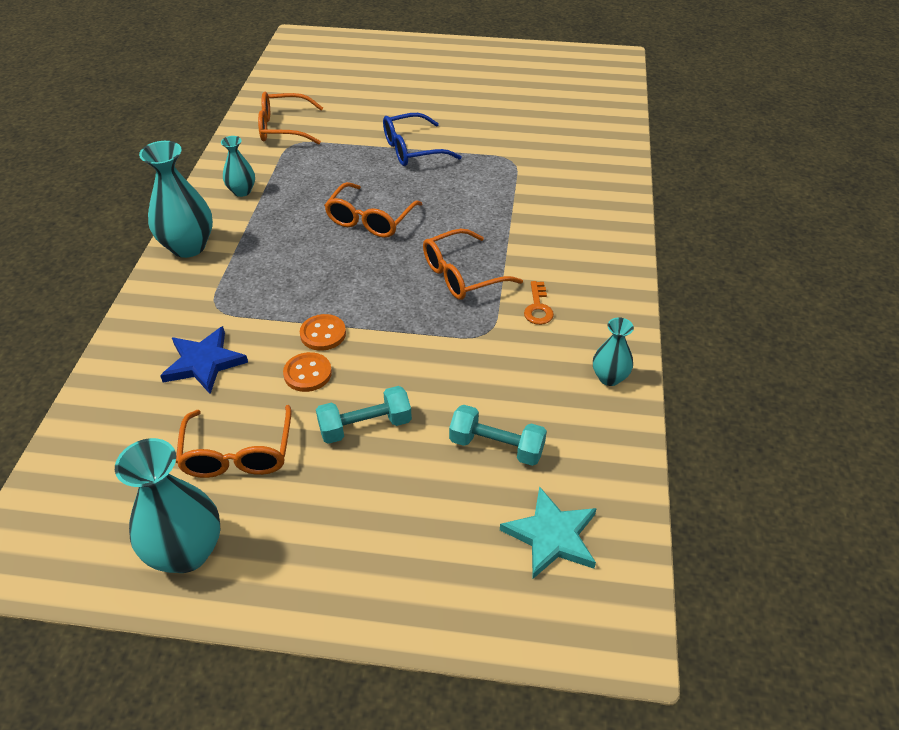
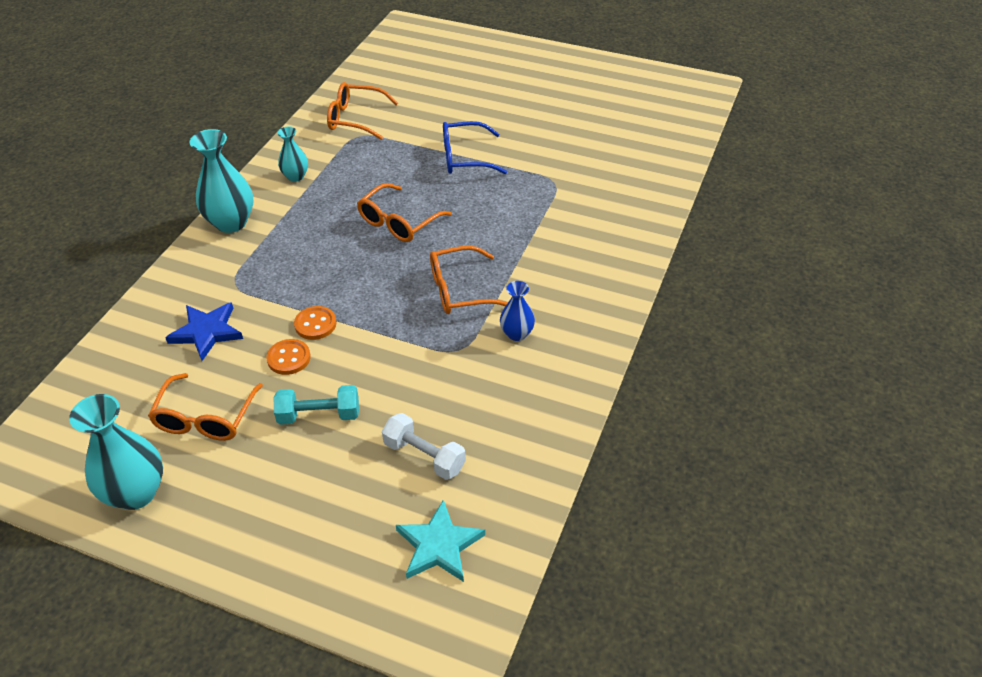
camera: 15 degrees right, 0 degrees up
turquoise dumbbell [449,405,547,466] -> white dumbbell [382,413,466,480]
orange key [524,281,554,325] -> blue vase [500,281,535,341]
turquoise vase [593,317,634,386] -> none

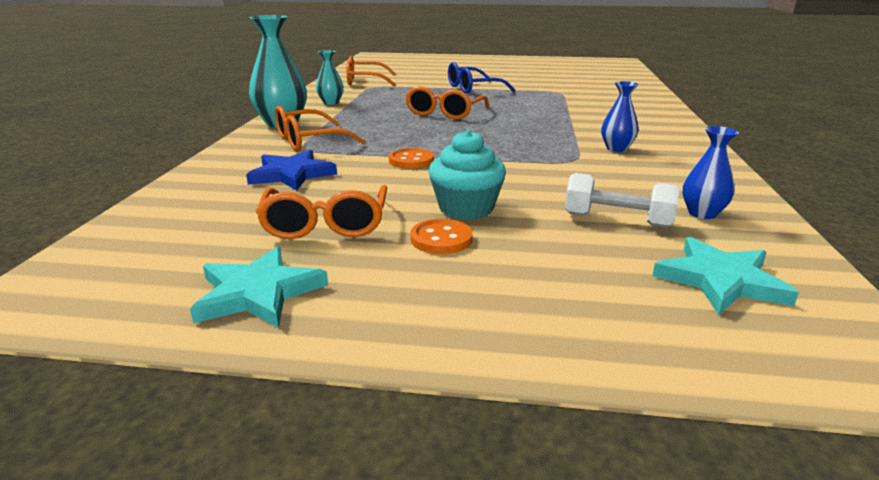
camera: 15 degrees left, 20 degrees down
turquoise vase [69,394,163,510] -> turquoise star [190,246,328,328]
orange button [266,339,311,375] -> orange button moved to [410,219,473,254]
turquoise dumbbell [274,385,359,425] -> turquoise cupcake [429,130,506,220]
orange glasses [430,246,508,314] -> orange glasses moved to [275,106,366,151]
none -> blue vase [682,126,739,219]

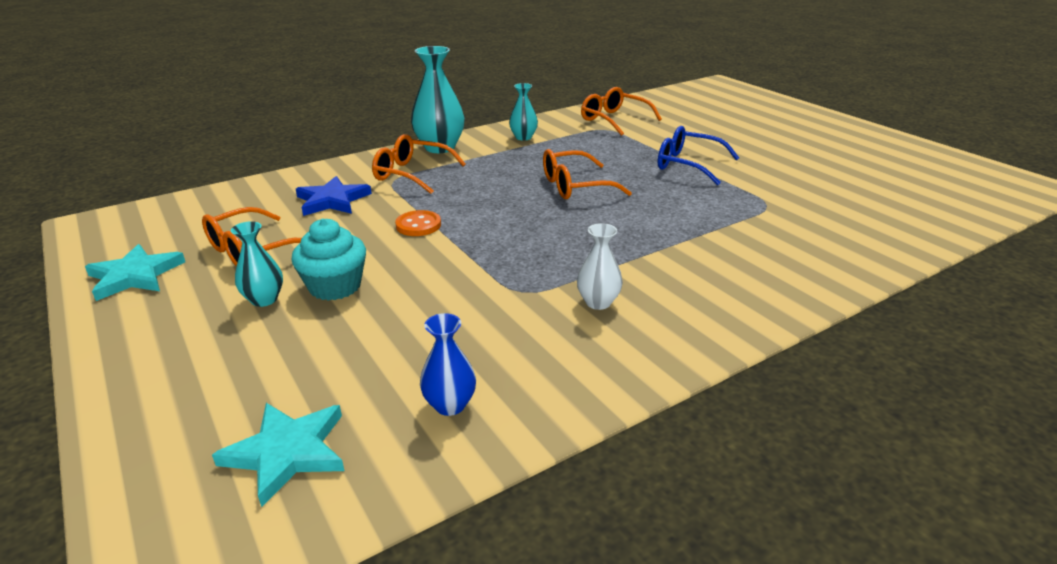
camera: 50 degrees right, 5 degrees up
orange button [410,219,473,254] -> turquoise vase [231,221,283,307]
white dumbbell [565,173,680,228] -> none
blue vase [601,81,639,152] -> white vase [577,223,623,310]

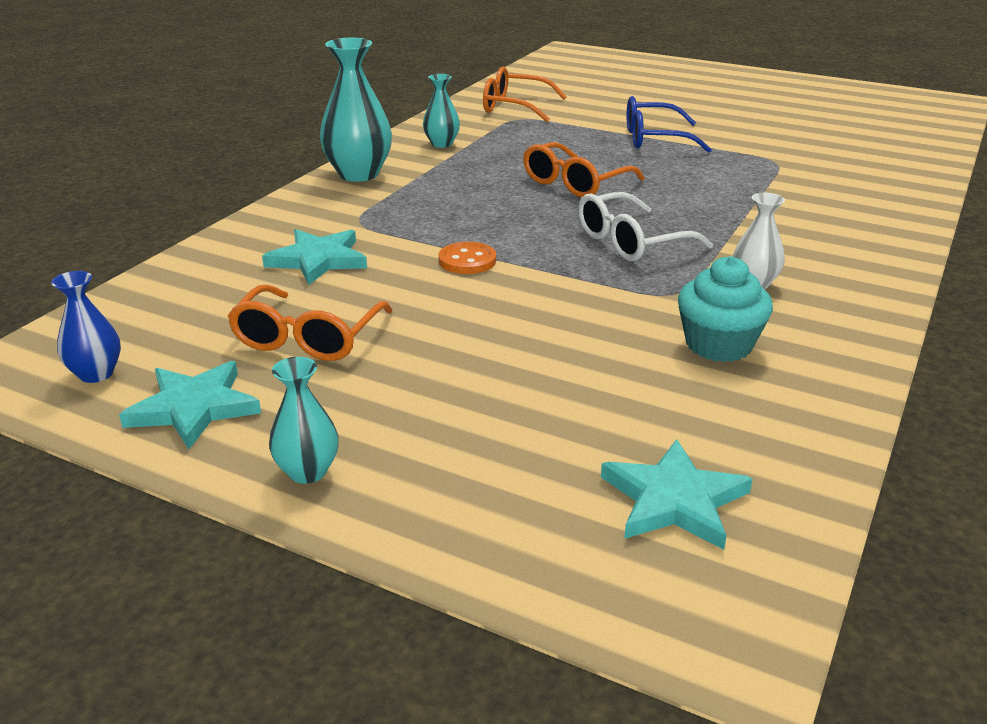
camera: 30 degrees left, 0 degrees up
turquoise vase [231,221,283,307] -> turquoise vase moved to [269,357,339,484]
turquoise cupcake [291,219,366,301] -> turquoise cupcake moved to [678,256,773,362]
blue star [296,176,372,216] -> turquoise star [262,229,367,285]
orange glasses [372,134,466,194] -> none
blue vase [420,313,476,416] -> blue vase moved to [51,271,121,383]
none -> white glasses [578,192,713,261]

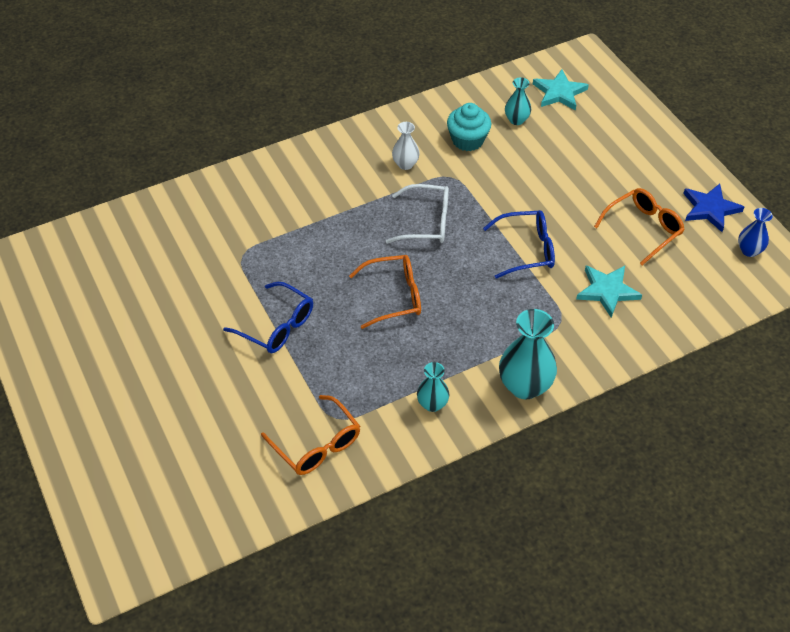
camera: 145 degrees left, 20 degrees up
turquoise star [119,361,261,449] -> blue star [683,184,744,232]
turquoise vase [269,357,339,484] -> turquoise vase moved to [505,77,531,125]
orange button [439,242,496,274] -> blue glasses [483,210,555,279]

